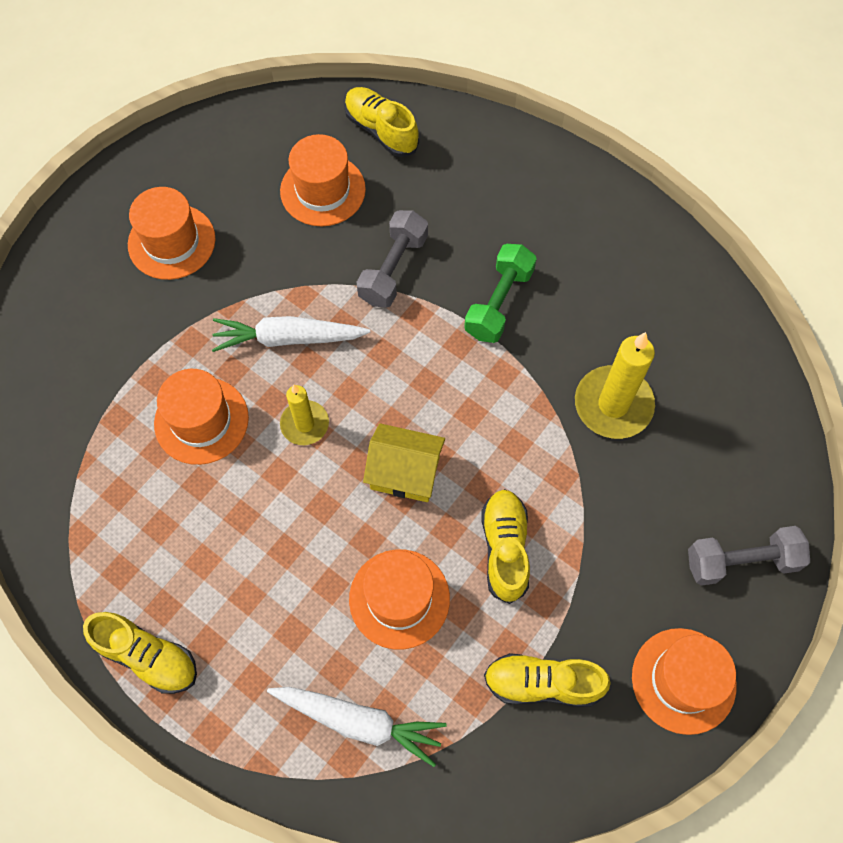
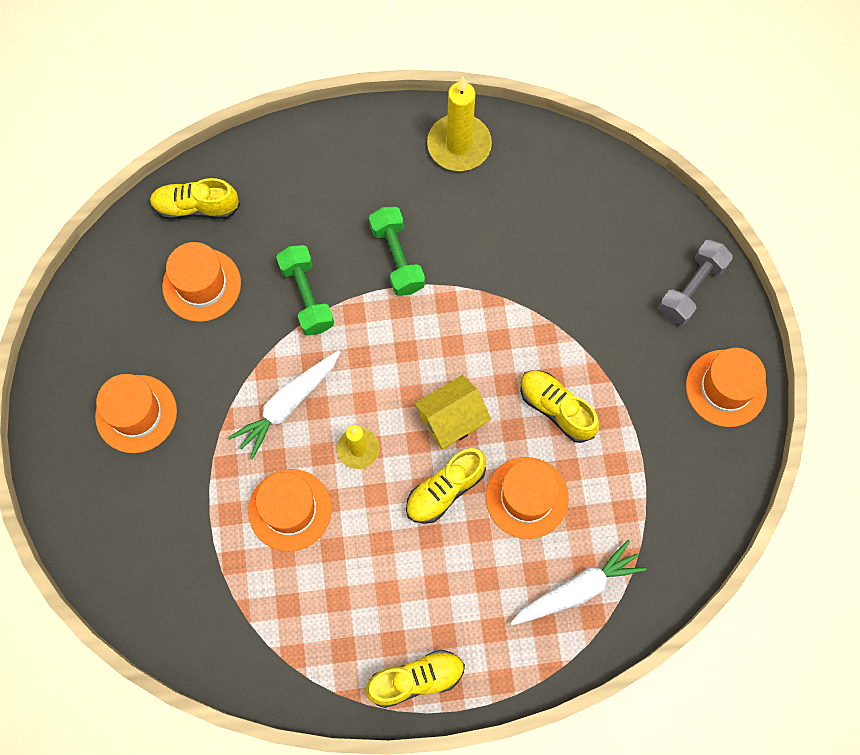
camera: 45 degrees left, 5 degrees up
grey dumbbell [356,210,428,308] -> green dumbbell [276,245,334,336]
yellow shoe [484,653,611,707] -> yellow shoe moved to [406,448,486,524]
yellow candle [575,332,655,439] -> yellow candle moved to [427,76,492,171]

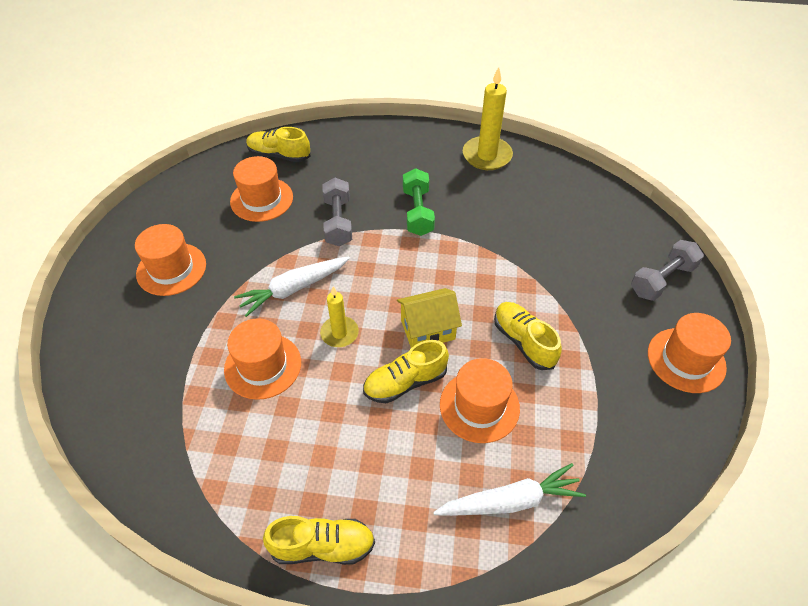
camera: 15 degrees right, 20 degrees down
green dumbbell [276,245,334,336] -> grey dumbbell [322,178,352,246]

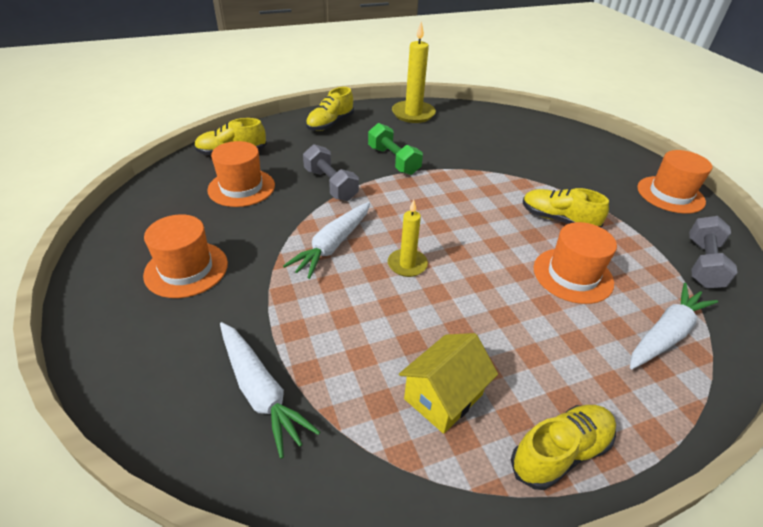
camera: 30 degrees left, 10 degrees down
orange hat [224,318,301,400] -> none
yellow shoe [363,340,449,403] -> yellow shoe moved to [306,87,354,131]
yellow house [397,288,462,348] -> yellow house moved to [399,333,498,434]
grey dumbbell [631,240,704,301] -> grey dumbbell moved to [689,216,738,288]
none -> white carrot [220,322,320,459]

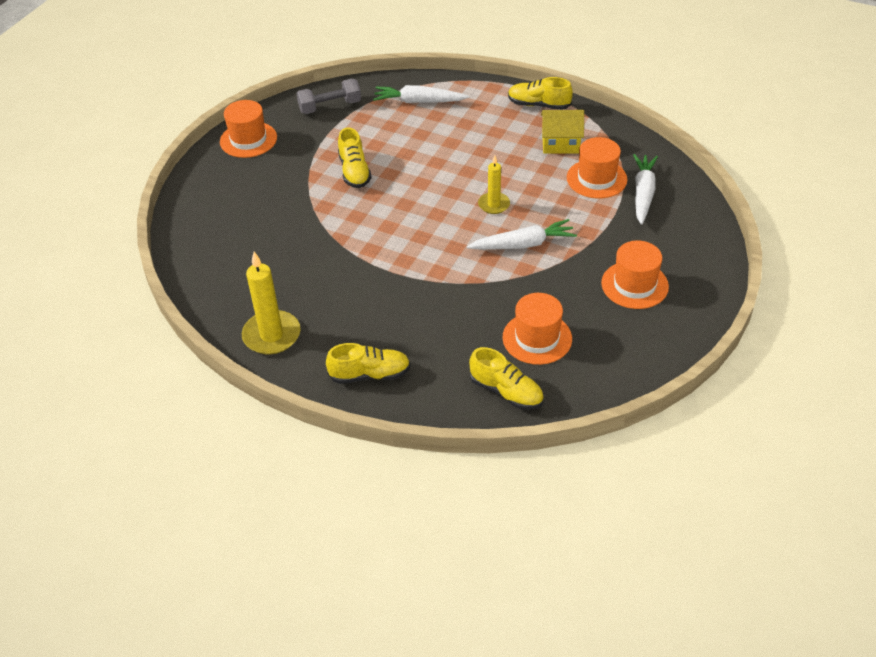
camera: 130 degrees left, 5 degrees up
grey dumbbell [303,144,359,201] -> none
green dumbbell [368,123,423,175] -> none
orange hat [534,222,617,304] -> orange hat moved to [567,137,628,199]

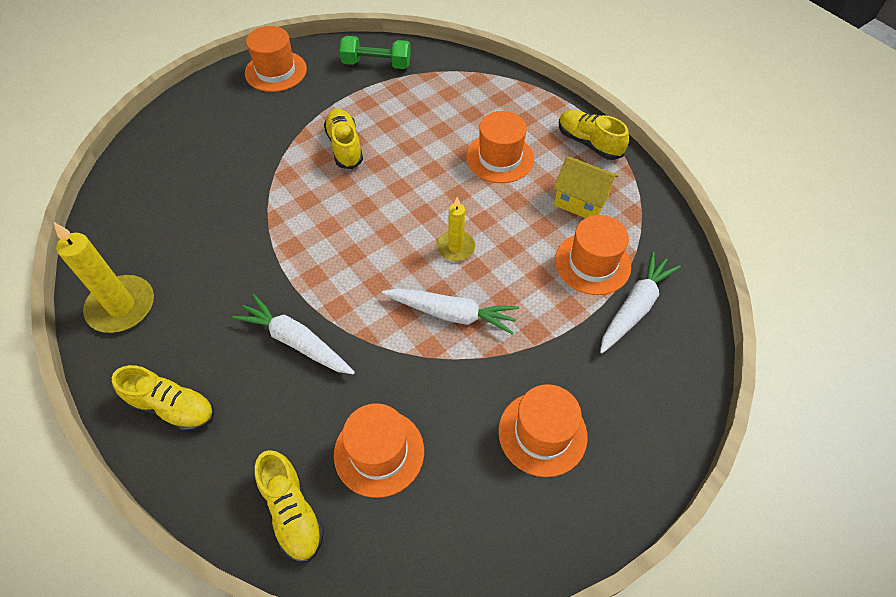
camera: 25 degrees right, 10 degrees up
grey dumbbell [296,78,361,114] -> green dumbbell [340,36,411,69]
yellow shoe [338,128,372,188] -> yellow shoe turned 150 degrees clockwise [324,109,363,169]
white carrot [373,85,469,103] -> white carrot moved to [232,294,355,374]
none -> orange hat [466,111,534,183]

